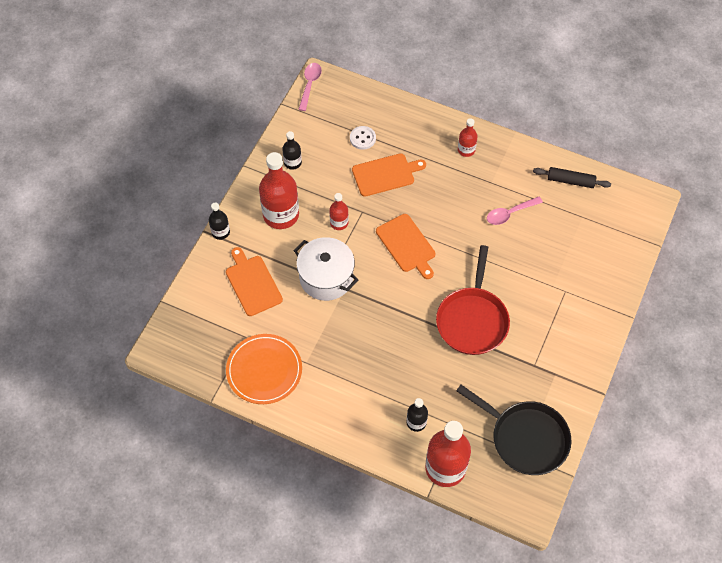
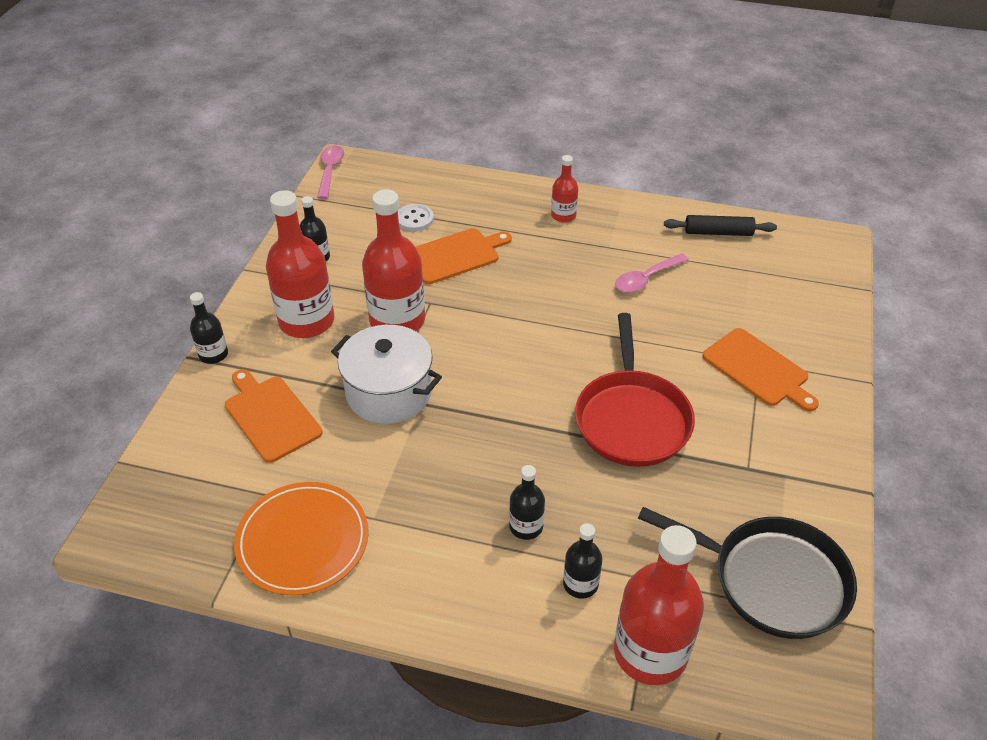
camera: 10 degrees left, 15 degrees down
red bottle [329,193,349,230] -> red bottle [362,189,425,331], size x1.98
orange cutting board [376,214,435,279] -> orange cutting board moved to [702,328,819,412]
none -> black bottle [509,465,545,540]

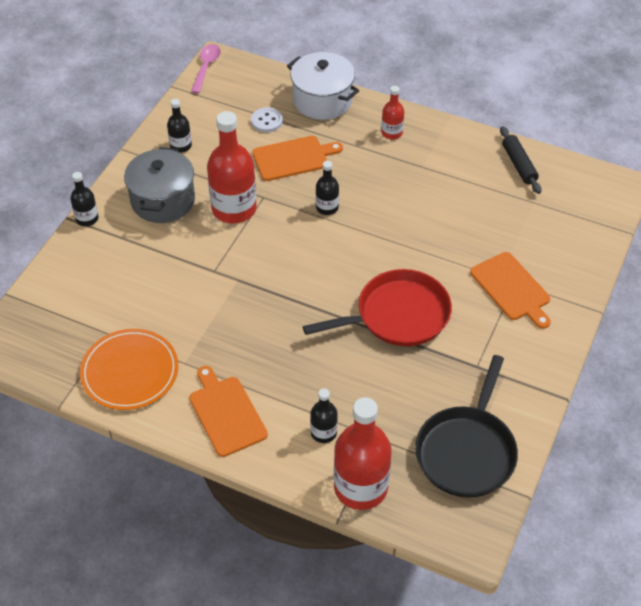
camera: 10 degrees right, 5 degrees up
orange cutting board [225,369,323,463] -> orange cutting board moved to [189,366,268,457]
red bottle [266,190,334,338] -> grey pot [124,147,195,223]
white pot [331,325,442,424] -> white pot moved to [287,52,359,120]
black bottle [509,465,545,540] -> black bottle moved to [316,161,339,215]
red pan [575,313,695,467] -> red pan turned 120 degrees counterclockwise [303,269,452,346]
pink spoon [615,253,689,293] -> none
black pan [638,507,857,639] -> black pan turned 75 degrees clockwise [415,355,518,498]
black rolling pin [664,215,777,236] -> black rolling pin turned 60 degrees clockwise [500,126,541,194]

